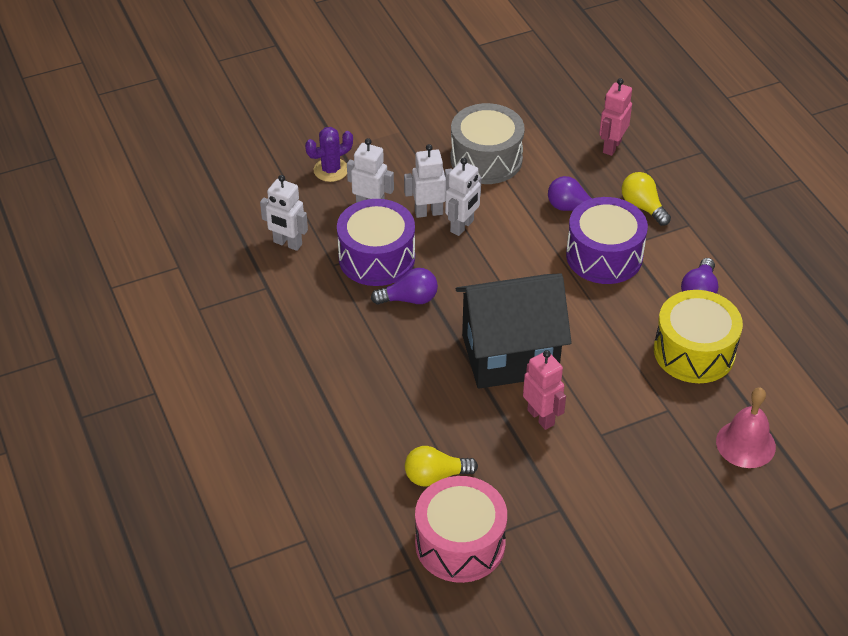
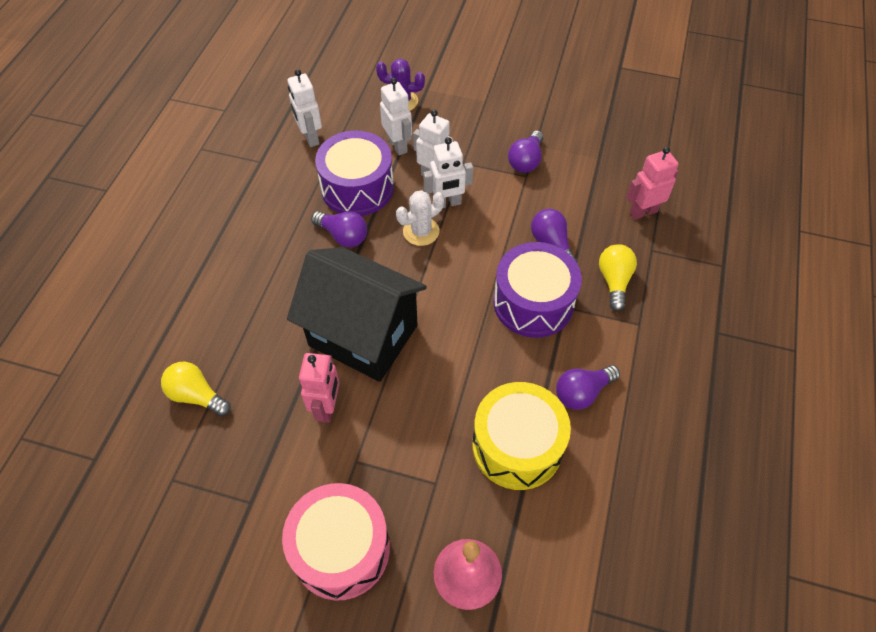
camera: 40 degrees right, 10 degrees up
pink drum [415,476,507,583] -> pink drum moved to [282,483,390,601]
grey drum [451,103,525,184] -> purple light bulb [508,130,543,173]
none -> white cactus [396,190,444,246]

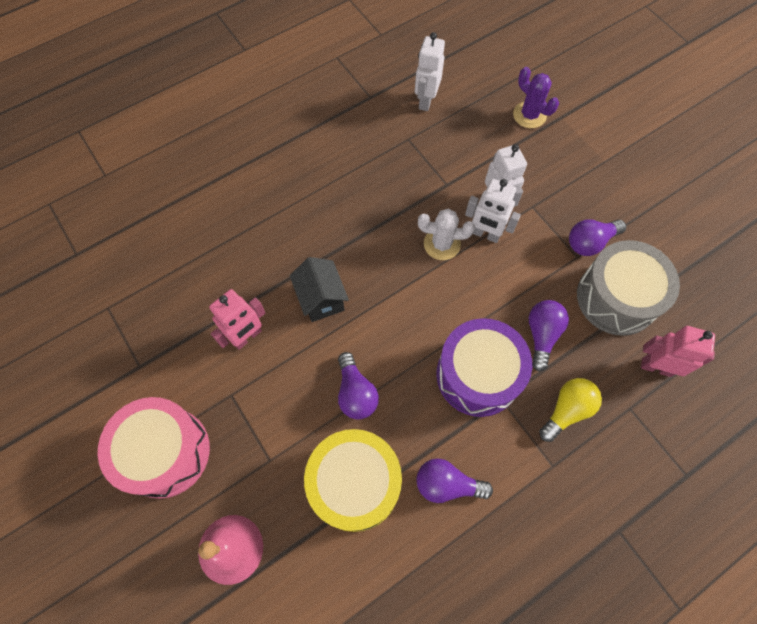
camera: 40 degrees right, 10 degrees up
yellow light bulb [161,362,231,417] -> none
black house [287,247,427,382] -> black house [290,257,349,322], size x0.49
purple light bulb [311,211,367,247] -> purple light bulb moved to [338,352,379,420]
purple drum [315,131,394,216] -> none
white robot [380,78,412,155] -> none
none -> grey drum [577,240,680,336]

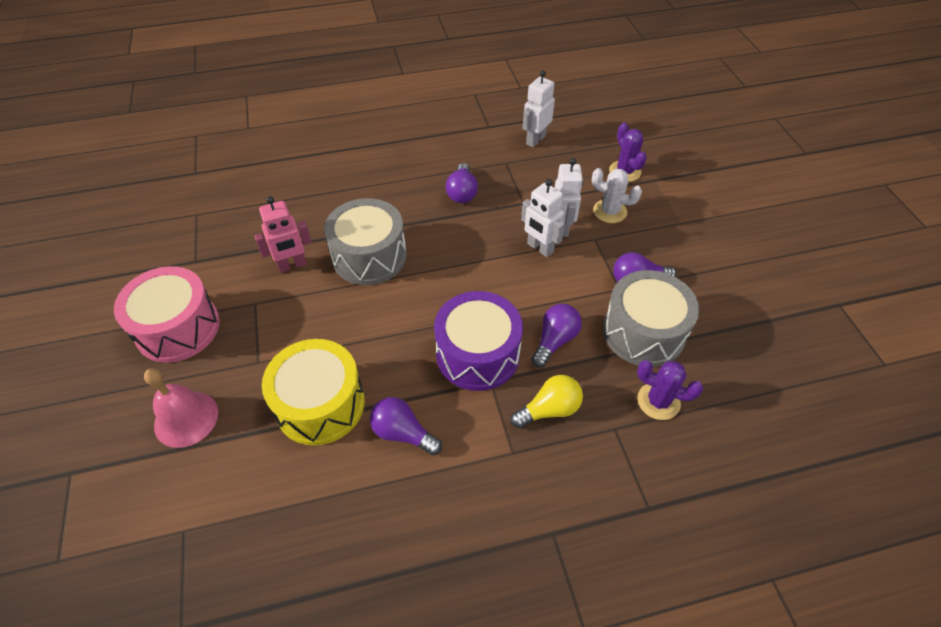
camera: 20 degrees right, 15 degrees down
black house [290,257,349,322] -> grey drum [324,198,407,285]
purple light bulb [338,352,379,420] -> purple light bulb moved to [446,163,478,203]
white cactus [418,209,475,260] -> white cactus moved to [592,168,642,223]
pink robot [641,326,715,377] -> purple cactus [637,360,703,420]

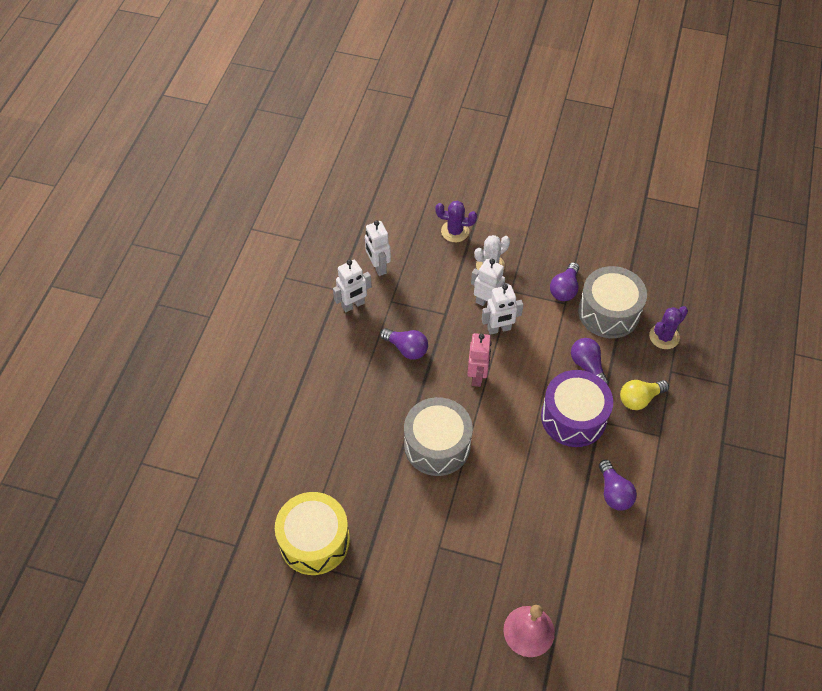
camera: 60 degrees left, 5 degrees up
pink drum [114,266,220,363] -> none
pink robot [254,196,312,273] -> pink robot moved to [467,333,492,387]
yellow drum [262,339,365,446] -> yellow drum moved to [275,492,350,575]
purple light bulb [370,397,442,455] -> purple light bulb turned 75 degrees counterclockwise [599,460,637,510]
yellow light bulb [511,375,583,428] -> yellow light bulb turned 120 degrees counterclockwise [620,380,669,410]
none -> white robot [333,260,372,312]

